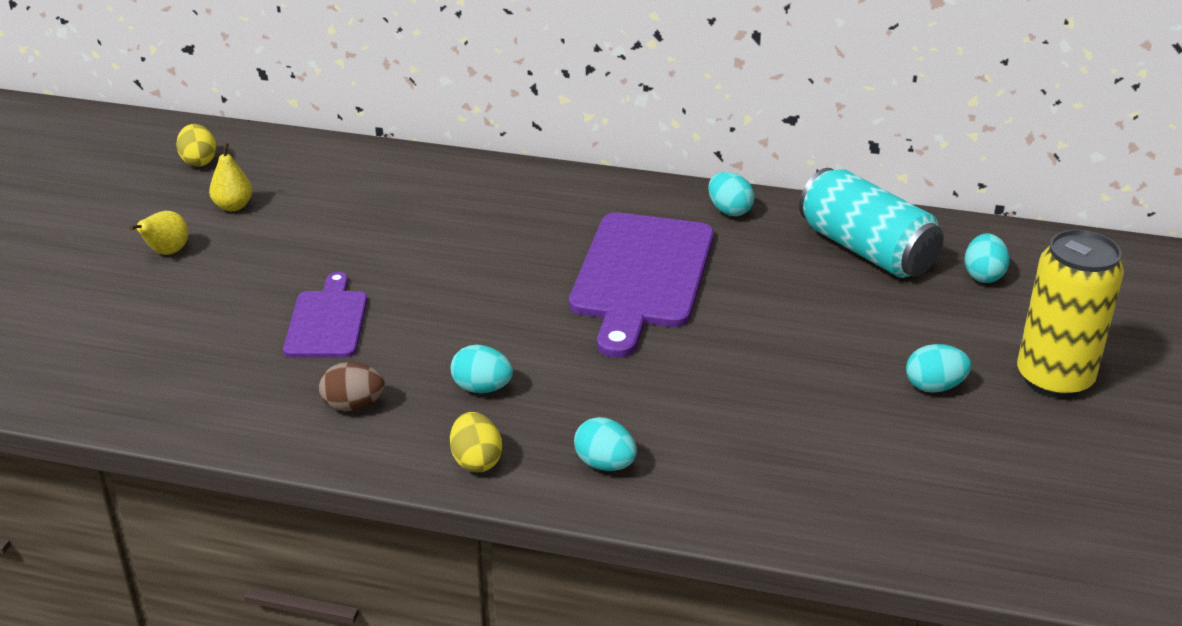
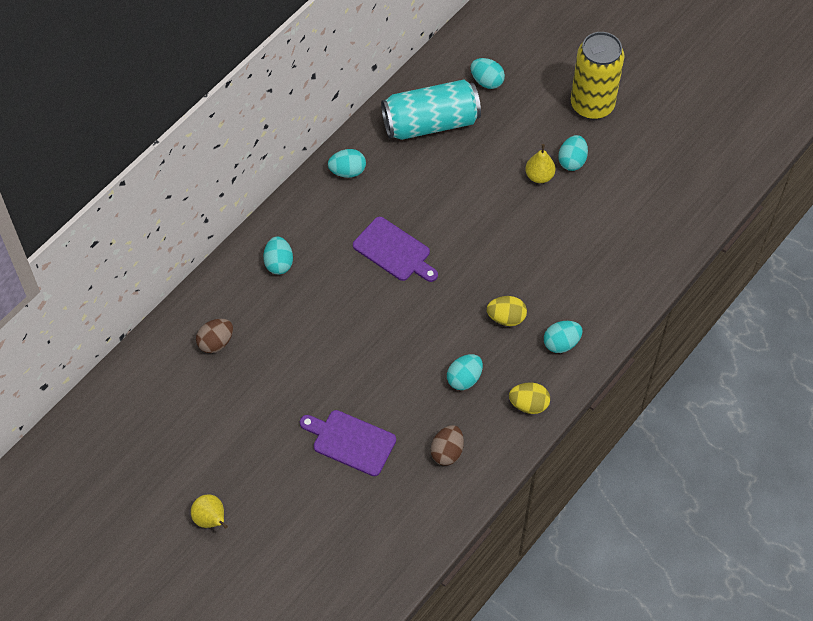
camera: 65 degrees left, 25 degrees up
yellow egg [176,124,217,167] -> yellow egg moved to [487,296,527,326]
yellow pear [209,142,253,211] -> yellow pear moved to [525,144,555,183]
purple cutting board [569,212,714,358] -> purple cutting board [353,217,438,282], size x0.57
none -> brown egg [196,319,233,353]
none -> turquoise egg [263,236,293,274]

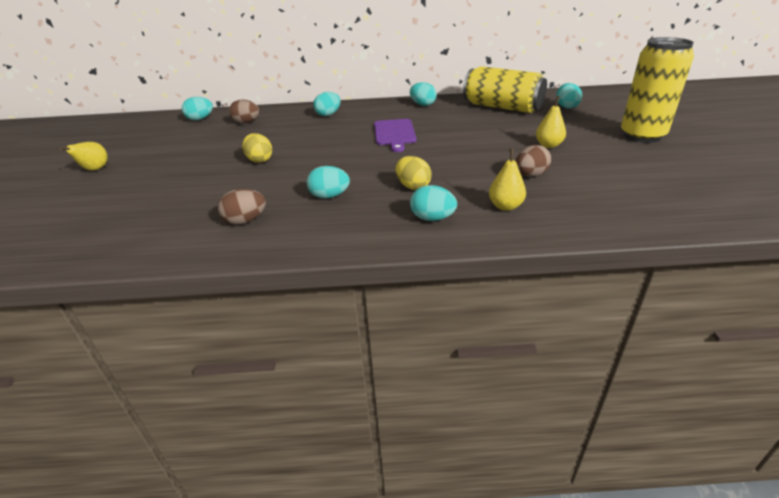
camera: 50 degrees right, 25 degrees down
purple cutting board [300,410,396,476] -> none
turquoise can [381,79,481,140] -> yellow can [463,66,547,113]
yellow egg [509,383,550,414] -> yellow egg moved to [242,133,272,163]
turquoise egg [558,135,588,171] -> turquoise egg moved to [182,97,213,120]
none -> yellow pear [489,149,526,211]
none -> brown egg [516,145,551,177]

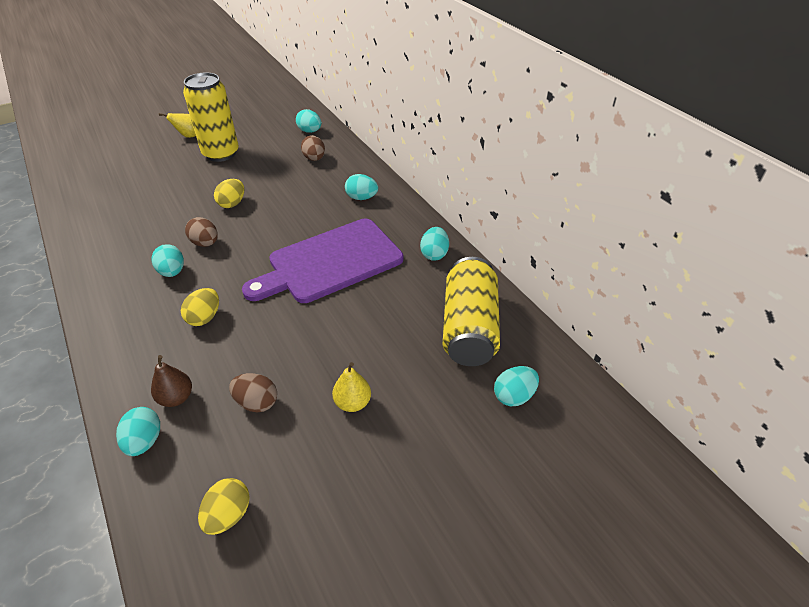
camera: 60 degrees right, 10 degrees up
brown egg [218,189,266,225] -> brown egg moved to [185,217,218,247]
purple cutting board [374,119,416,152] -> purple cutting board [242,219,403,303], size x1.76
turquoise egg [410,185,457,221] -> turquoise egg moved to [116,407,160,456]
yellow pear [489,149,526,211] -> brown pear [151,355,192,407]
yellow can [621,37,694,143] -> yellow can moved to [183,72,239,162]
none -> yellow egg [198,478,250,535]

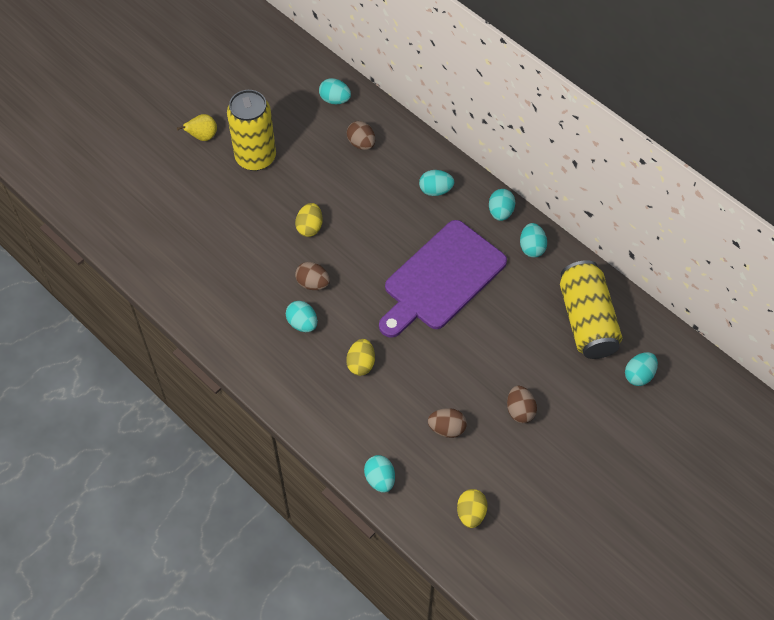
camera: 15 degrees left, 15 degrees up
brown pear [151,355,192,407] -> none
yellow pear [332,362,371,412] -> brown egg [507,386,537,423]
none -> turquoise egg [489,189,516,221]

